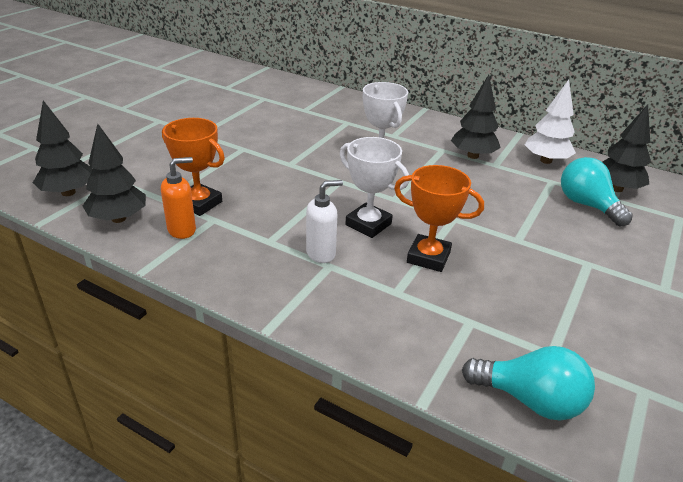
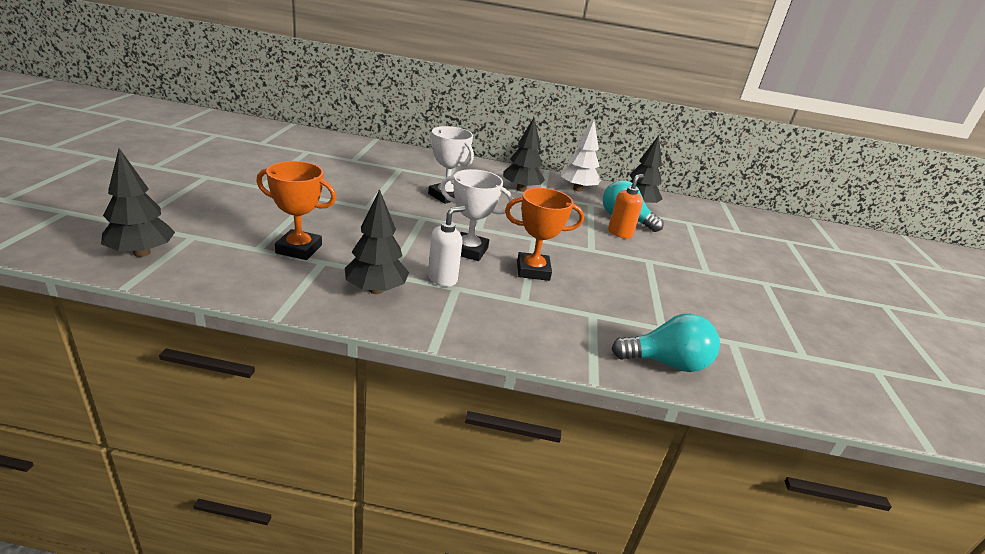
camera: 25 degrees left, 5 degrees down
black tree [83,124,146,223] -> black tree moved to [345,189,409,294]
orange soap dispenser [161,157,196,239] -> orange soap dispenser moved to [608,174,644,238]

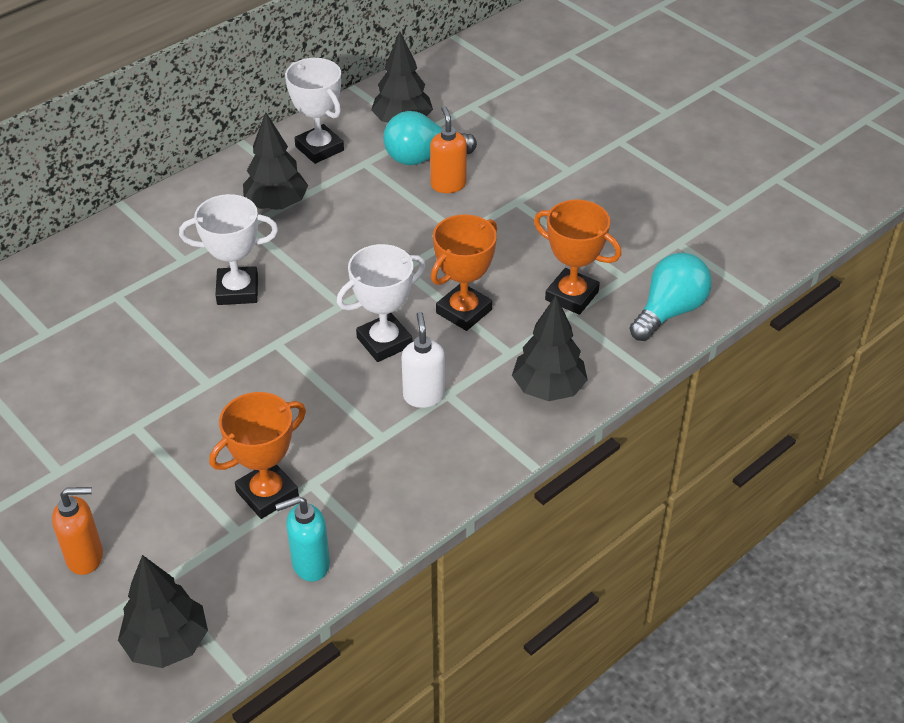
camera: 45 degrees left, 15 degrees up
black tree [345,189,409,294] -> black tree moved to [512,296,588,401]
white tree [561,120,601,192] -> white trophy [285,58,344,164]
none -> orange soap dispenser [52,487,103,575]
none -> turquoise soap dispenser [275,496,330,582]
none -> orange trophy [534,200,621,315]

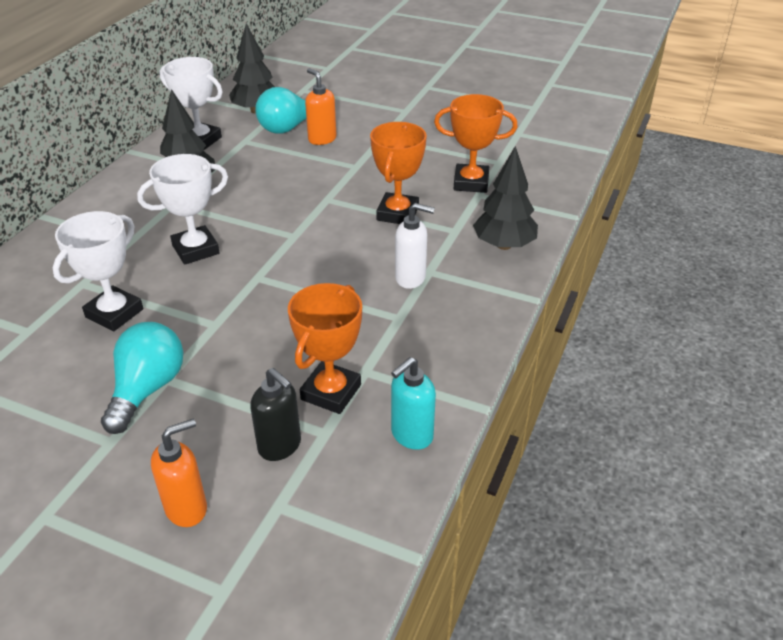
camera: 25 degrees left, 5 degrees down
black tree [118,555,208,668] -> none
white trophy [337,244,426,362] -> white trophy moved to [53,211,143,331]
white soap dispenser [402,312,445,408] -> white soap dispenser turned 135 degrees clockwise [395,203,435,289]
turquoise light bulb [629,252,712,341] -> turquoise light bulb moved to [101,322,183,434]
none -> black soap dispenser [250,368,301,461]

